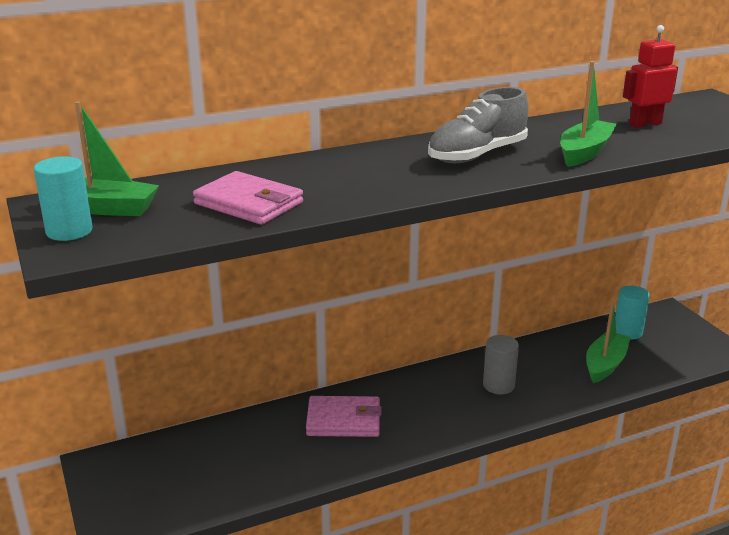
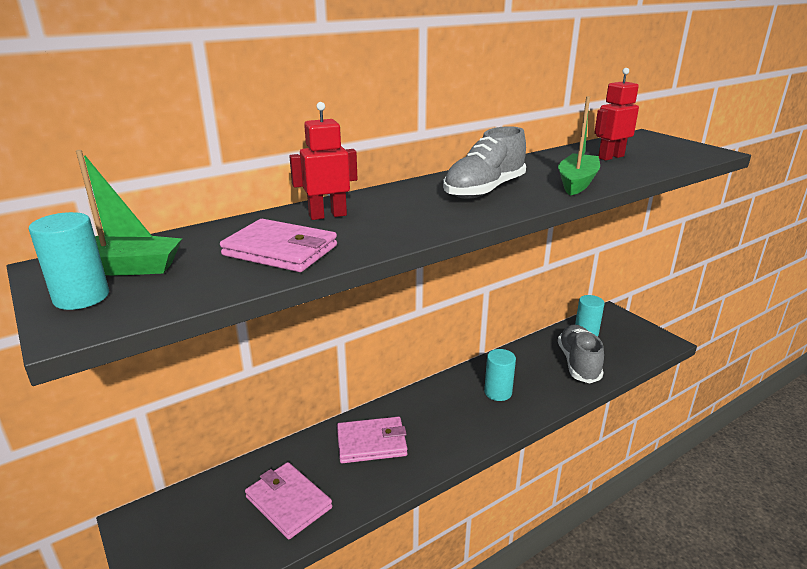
camera: 10 degrees left, 0 degrees up
grey cylinder [483,335,519,395] -> turquoise cylinder [484,349,516,401]
green boat [586,300,631,383] -> grey shoe [558,325,604,383]
none -> pink wallet [245,462,332,539]
none -> red robot [289,102,357,220]

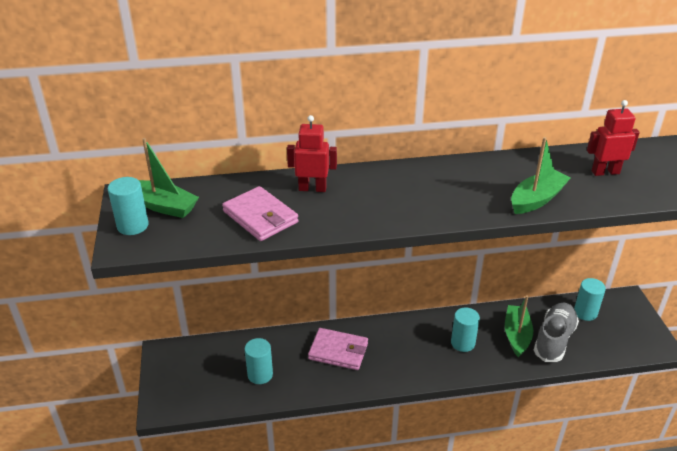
camera: 25 degrees right, 10 degrees up
pink wallet [245,462,332,539] -> turquoise cylinder [245,338,273,384]
grey shoe [443,126,526,199] -> none
none -> green boat [505,295,533,357]

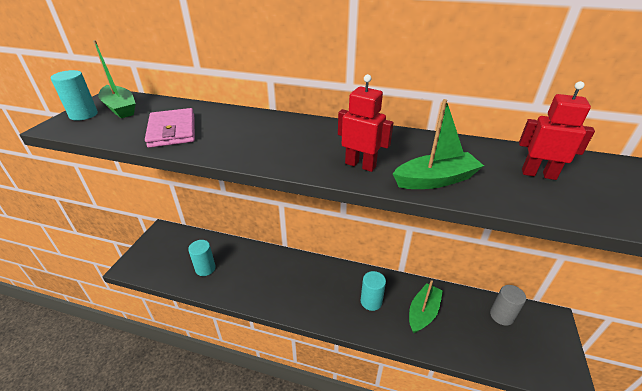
camera: 25 degrees right, 0 degrees up
red robot [287,115,337,192] -> red robot moved to [338,74,394,172]
pink wallet [308,328,368,370] -> none
grey shoe [534,302,579,362] -> none
turquoise cylinder [574,278,606,321] -> grey cylinder [490,285,526,326]

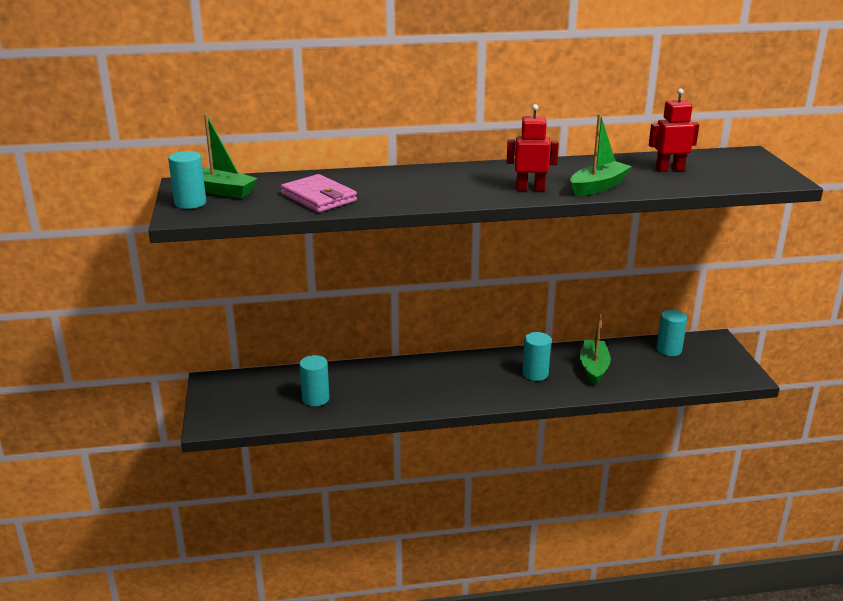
camera: 25 degrees left, 10 degrees down
grey cylinder [490,285,526,326] -> turquoise cylinder [656,310,687,356]

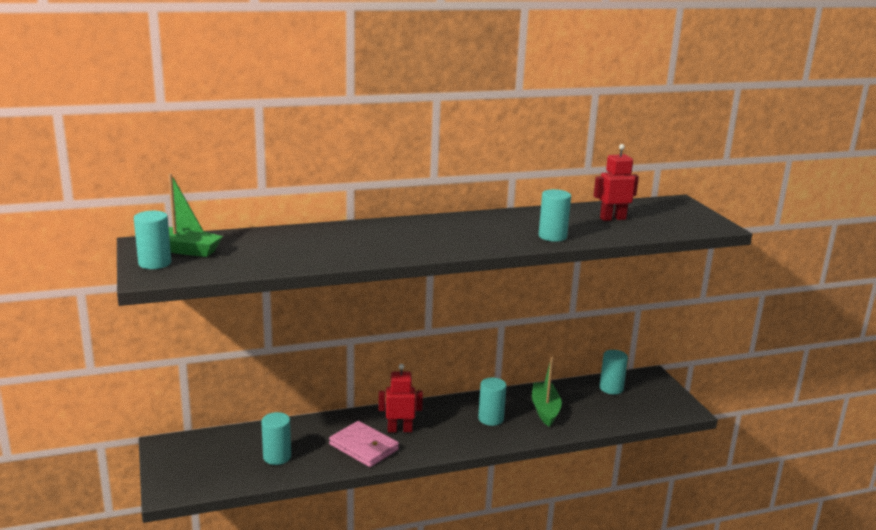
camera: 10 degrees left, 5 degrees down
pink wallet [281,174,357,212] -> pink wallet moved to [329,421,399,467]
red robot [507,104,559,191] -> red robot moved to [378,364,423,432]
green boat [570,114,632,196] -> turquoise cylinder [539,189,571,242]

